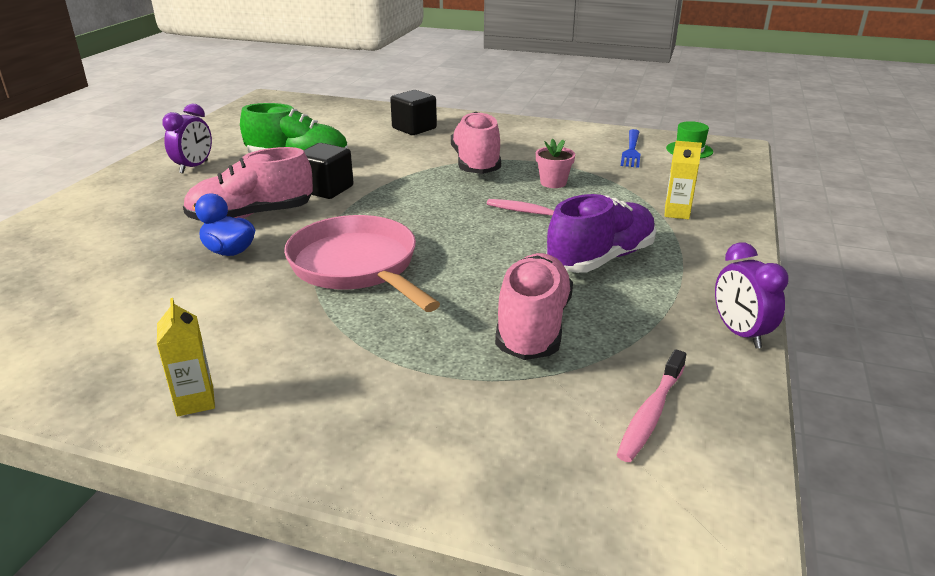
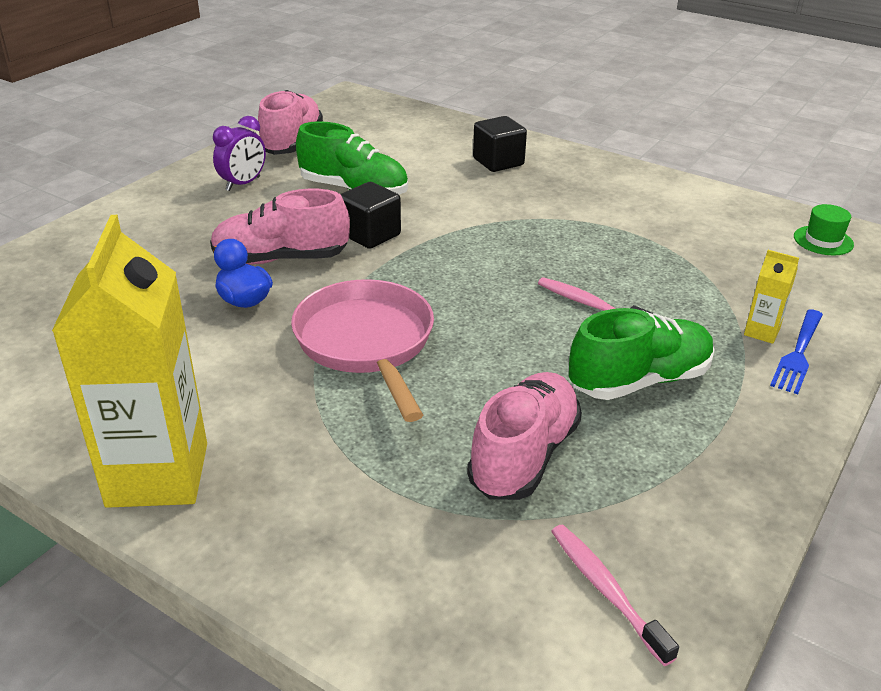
camera: 15 degrees right, 5 degrees up
yellow carton [157,298,215,416] -> yellow carton [52,215,207,508], size x2.42
pink shoe [451,112,501,174] -> pink shoe moved to [258,90,323,155]
pink flower pot [536,139,575,188] -> none
purple shoe [547,194,656,273] -> green shoe [569,308,715,400]
pink toothbrush [617,349,686,462] -> pink toothbrush turned 105 degrees clockwise [551,525,679,666]
blue fork [621,129,641,168] -> blue fork moved to [770,309,823,394]
purple clock [715,242,789,348] -> none

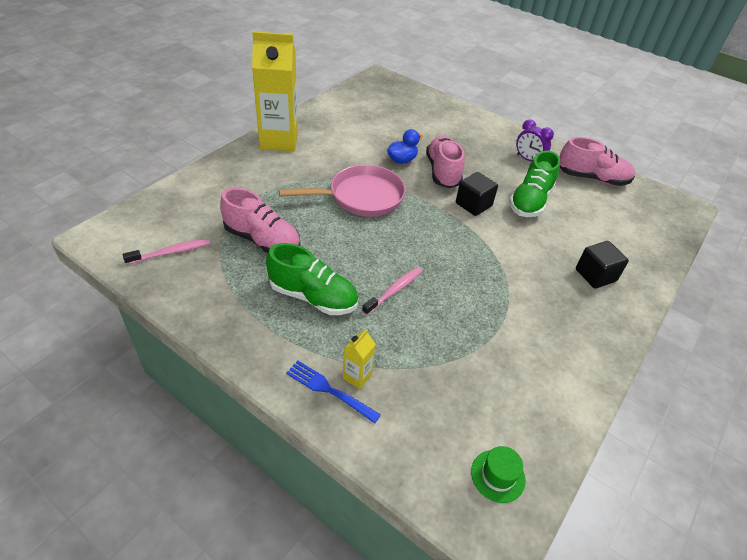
camera: 90 degrees right, 10 degrees up
green shoe [569,308,715,400] -> green shoe turned 45 degrees counterclockwise [266,243,358,315]

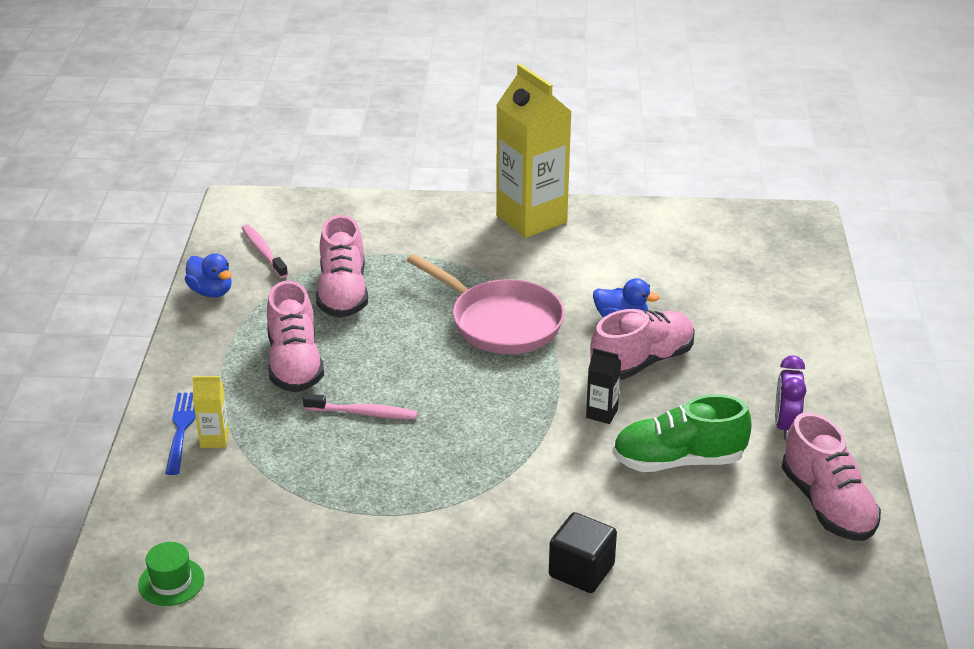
camera: 60 degrees right, 10 degrees down
pink toothbrush [123,239,210,265] -> pink toothbrush turned 150 degrees counterclockwise [242,224,288,278]
green shoe [266,243,358,315] -> pink shoe [267,281,324,392]
black cube [456,172,498,216] -> black carton [586,348,621,424]
none -> blue duck [185,253,232,297]

